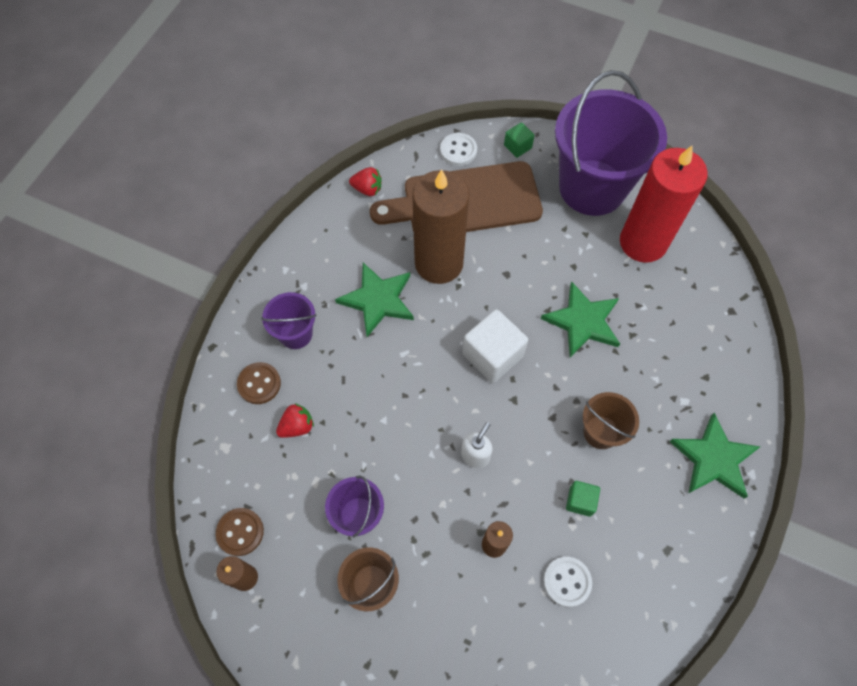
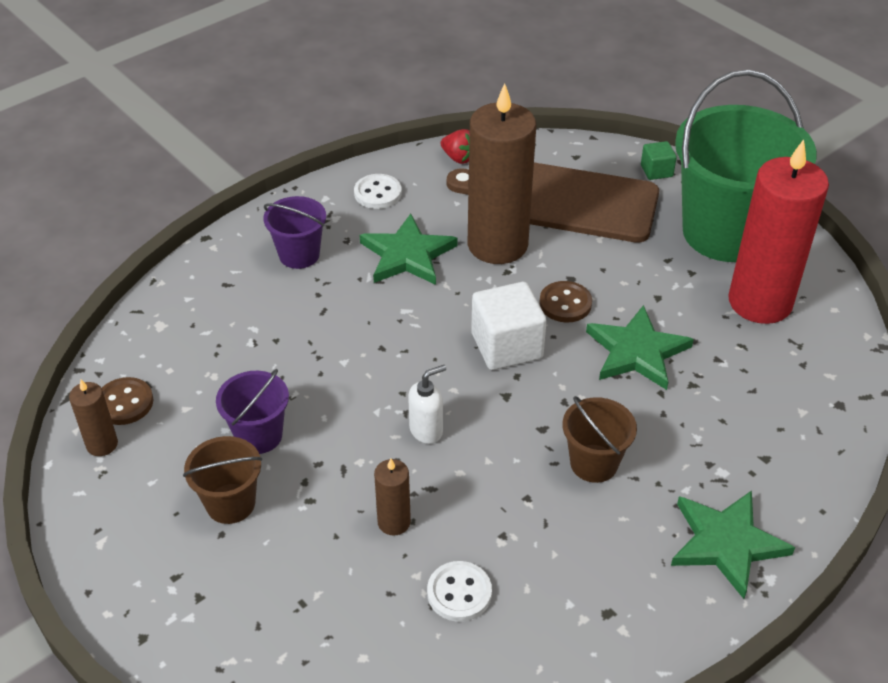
camera: 25 degrees right, 20 degrees down
brown button [237,362,281,404] -> brown button moved to [539,281,592,322]
red strawberry [276,403,314,438] -> none
white button [440,133,477,166] -> white button moved to [354,174,402,209]
purple bucket [555,70,667,216] -> green bucket [675,70,817,262]
green cube [566,481,600,517] -> none

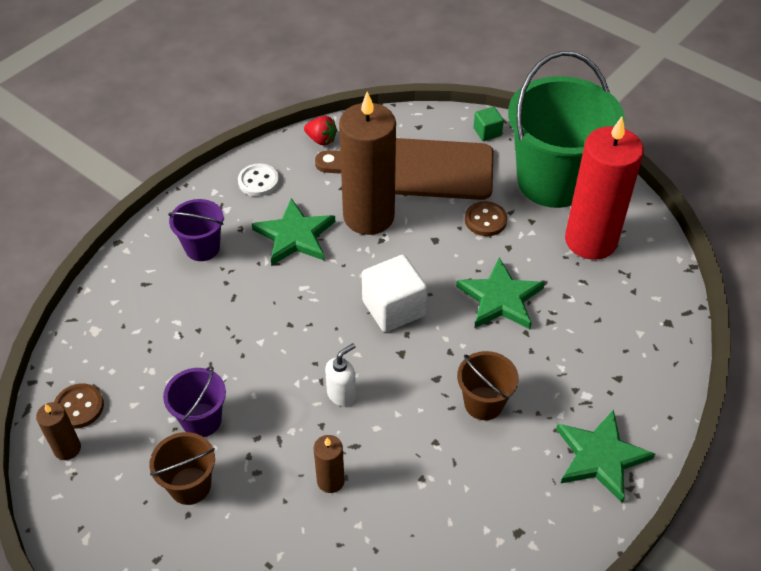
camera: 10 degrees left, 5 degrees up
white button [427,561,492,622] -> none
brown button [539,281,592,322] -> brown button moved to [465,201,507,236]

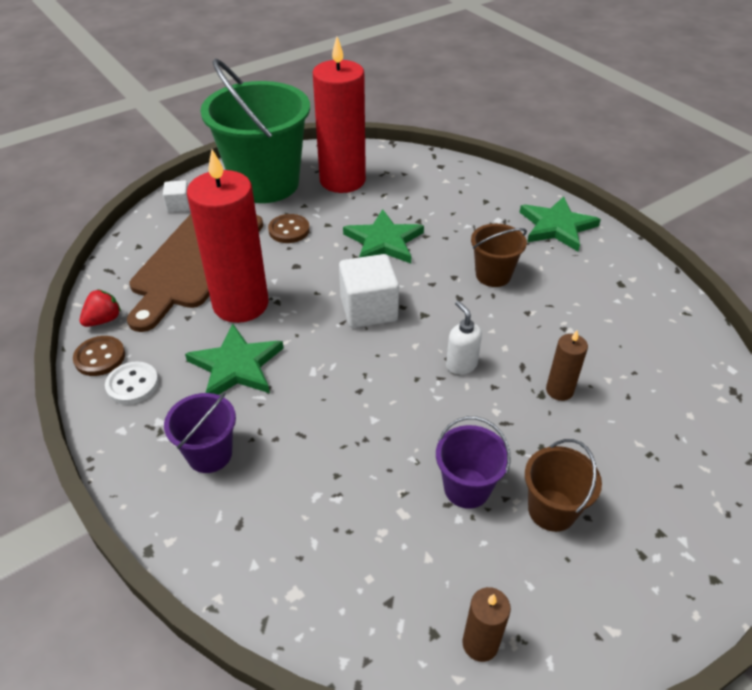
camera: 75 degrees left, 5 degrees down
brown button [54,383,104,429] -> brown button moved to [73,336,125,376]
brown candle [339,91,396,235] -> red candle [187,149,269,323]
green cube [473,107,504,141] -> white cube [163,180,190,212]

